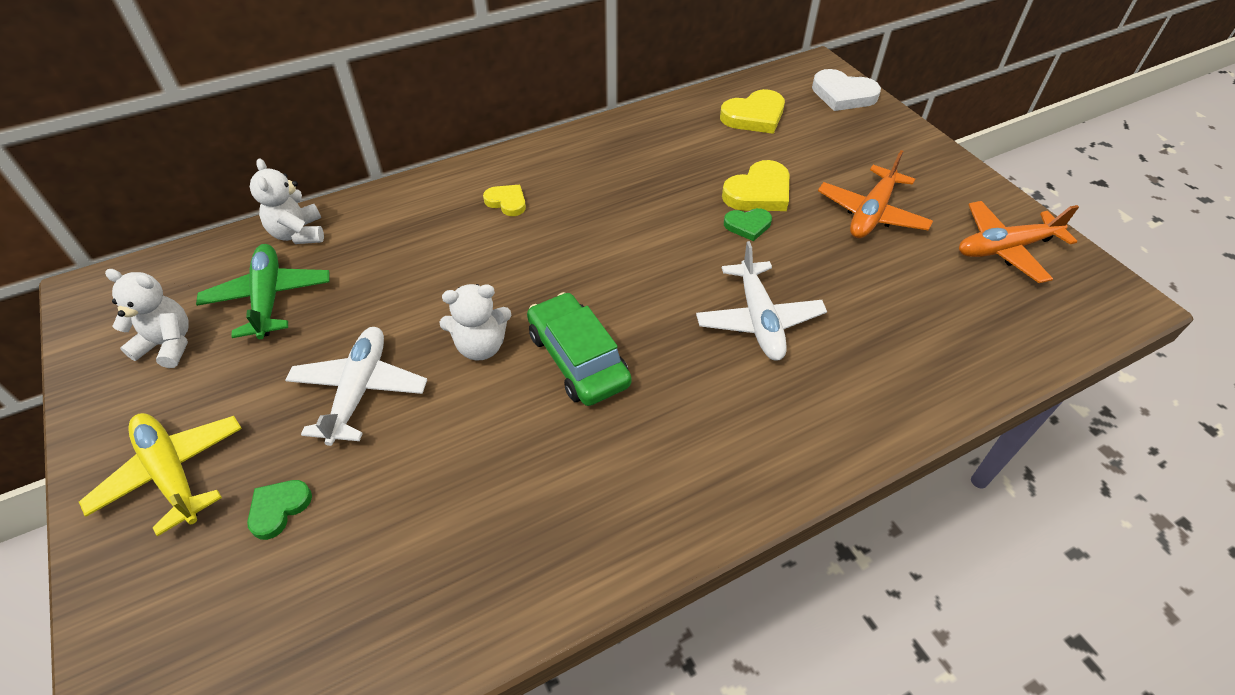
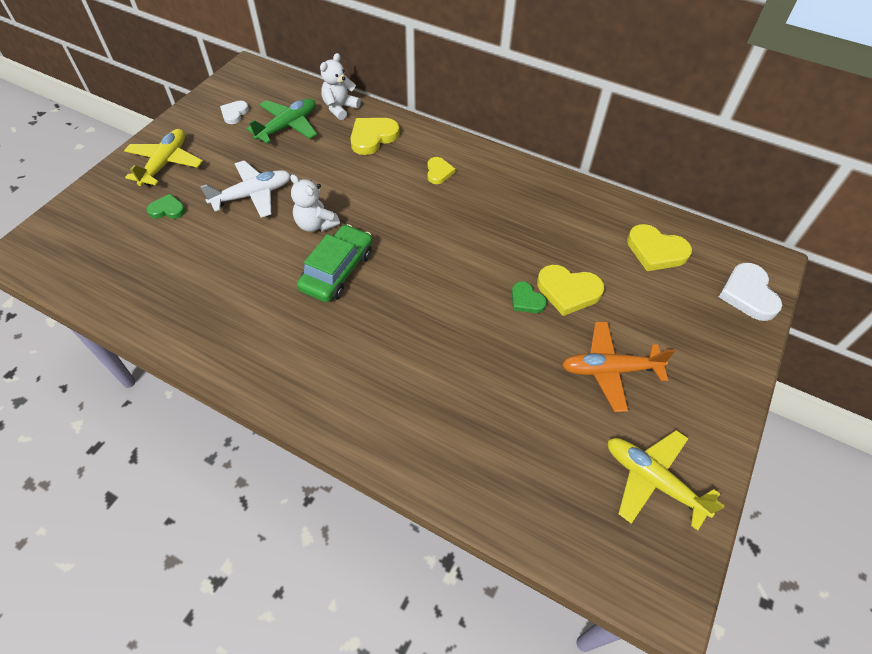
camera: 55 degrees right, 5 degrees up
white teddy bear [105,269,189,368] -> white heart [220,101,249,124]
white plane [696,241,827,361] -> none
orange plane [959,201,1079,283] -> yellow plane [608,430,725,531]
none -> yellow heart [350,118,400,155]

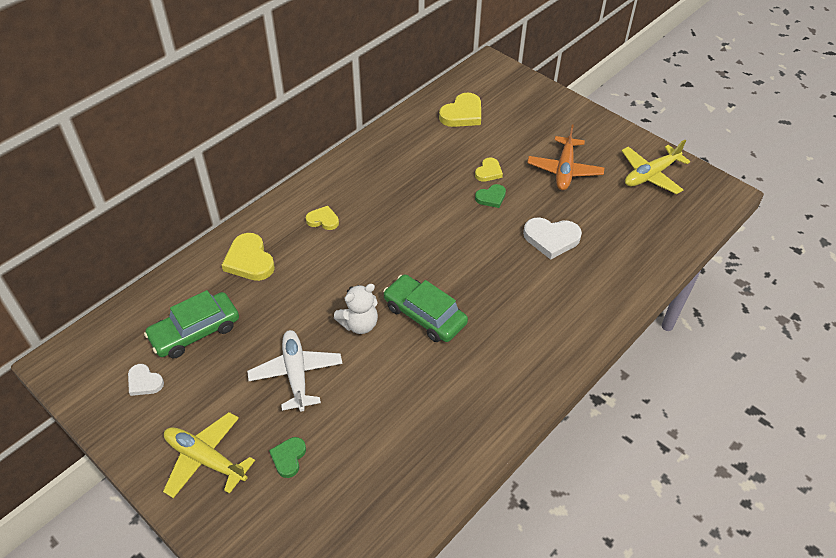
camera: 75 degrees left, 5 degrees down
green plane [246,98,317,144] -> green car [144,290,239,358]
white teddy bear [320,53,361,120] -> none
yellow heart [537,265,604,316] -> yellow heart [475,158,503,182], size x0.60
white heart [719,263,782,321] -> white heart moved to [523,217,582,260]

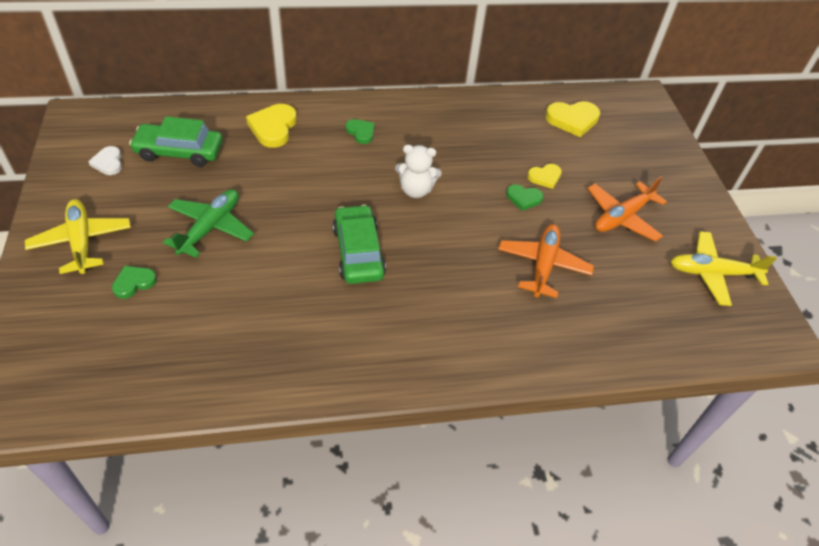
camera: 35 degrees right, 0 degrees up
white plane [247,330,343,412] -> green plane [163,189,254,258]
yellow heart [306,206,339,230] -> green heart [346,119,375,144]
white teddy bear [334,284,378,334] -> white teddy bear moved to [395,145,442,198]
white heart [523,217,582,260] -> orange plane [498,224,594,298]

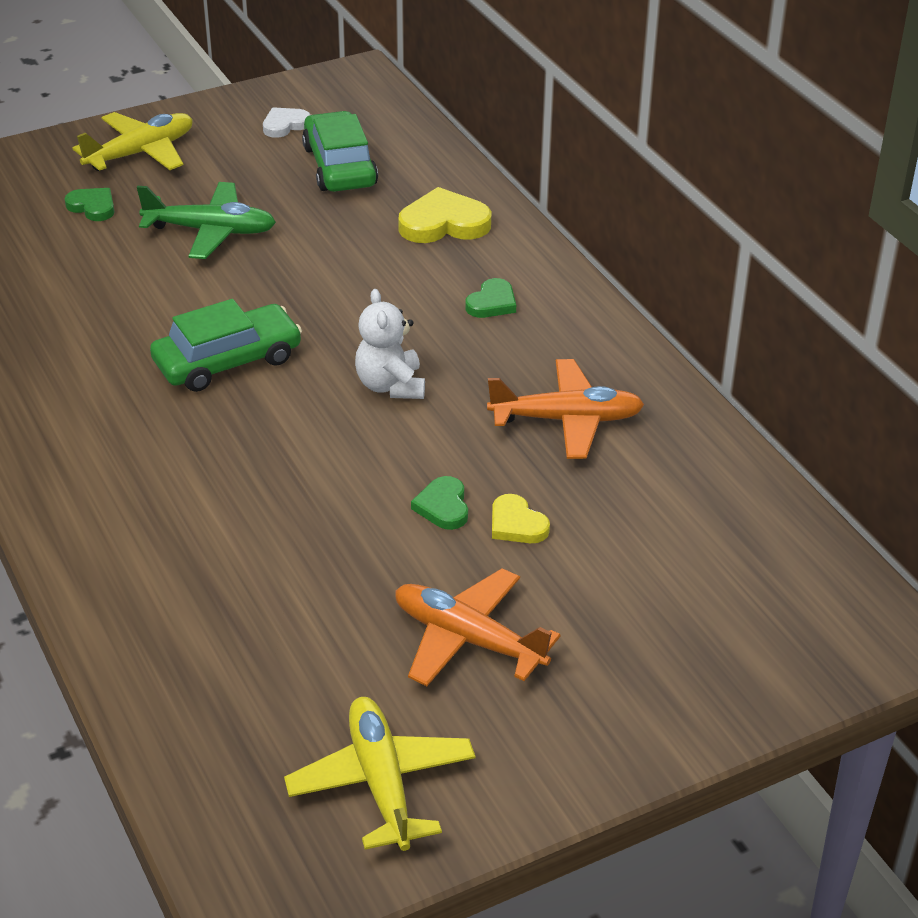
camera: 75 degrees right, 10 degrees down
orange plane [498,224,594,298] -> orange plane moved to [487,359,645,459]
yellow heart [545,101,600,137] -> none

